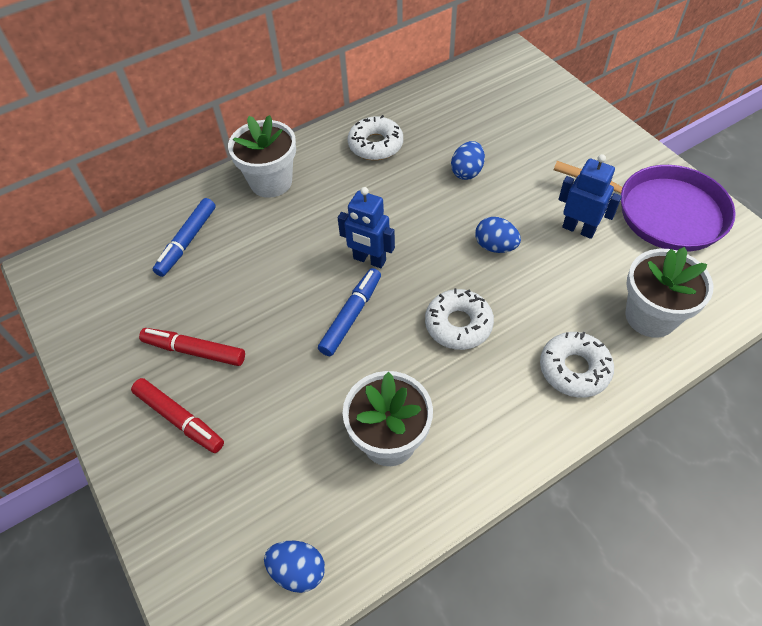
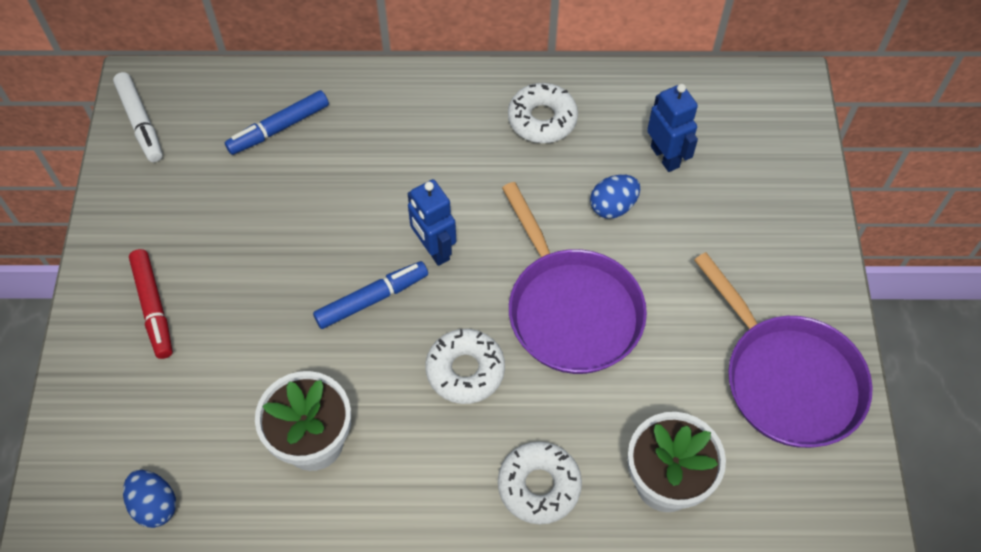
camera: 30 degrees right, 5 degrees up
red marker [139,328,245,366] -> none
white flower pot [228,115,296,198] -> none
blue egg [475,217,521,253] -> purple pan [502,182,647,374]
blue robot [558,154,622,239] -> blue robot moved to [647,84,698,172]
none -> white marker [113,72,163,162]

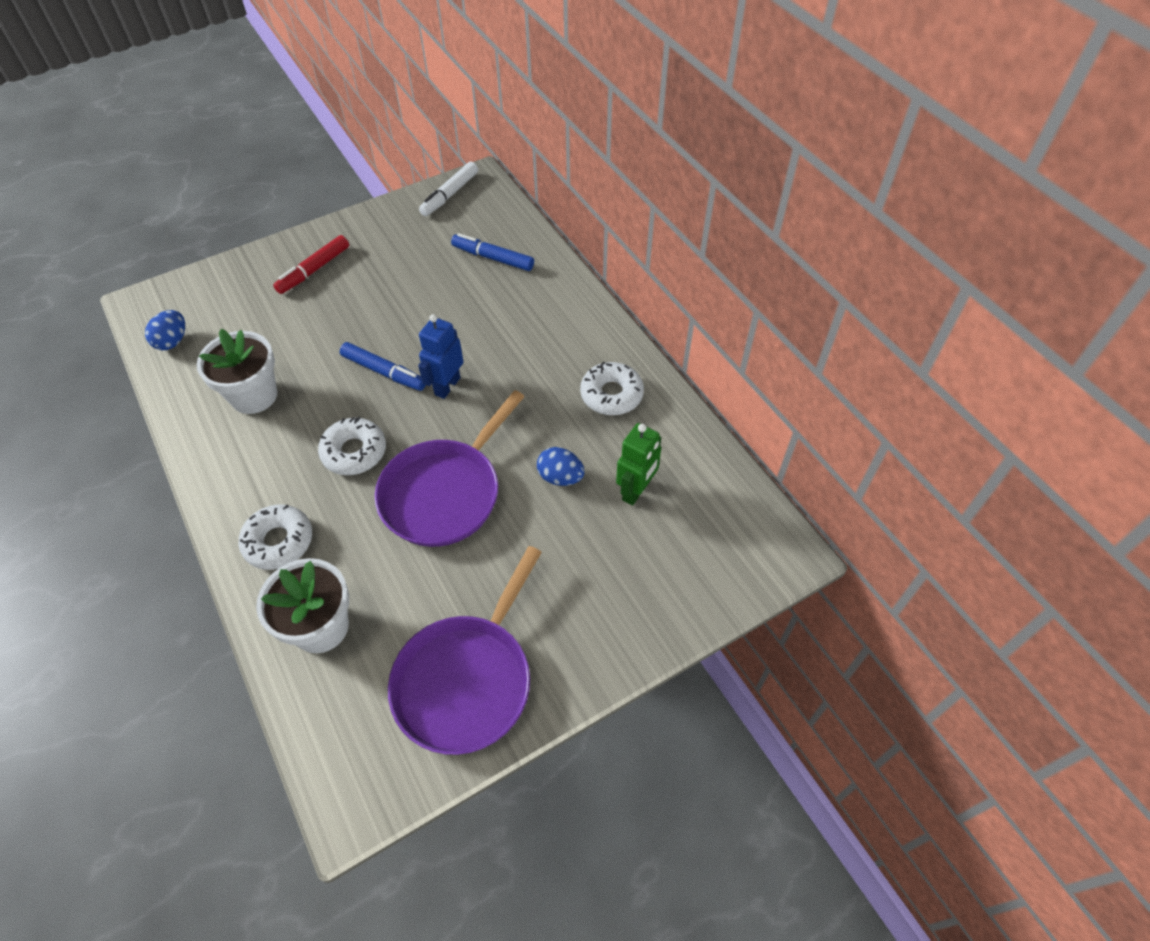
camera: 60 degrees right, 5 degrees down
blue robot [647,84,698,172] -> green robot [616,423,661,506]

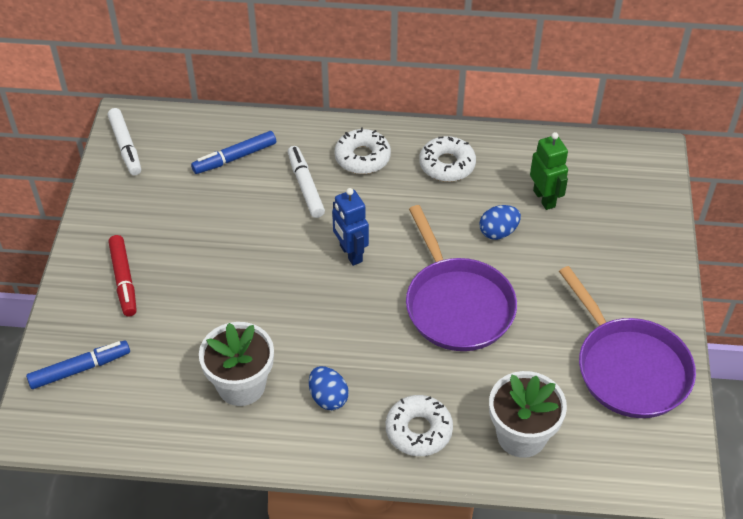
camera: 55 degrees left, 5 degrees down
blue egg [145,310,185,350] -> blue egg moved to [309,366,349,410]
white donut [318,417,386,475] -> white donut moved to [334,128,391,174]
blue marker [340,342,426,391] -> blue marker moved to [26,340,130,389]
none -> white marker [288,146,325,218]

